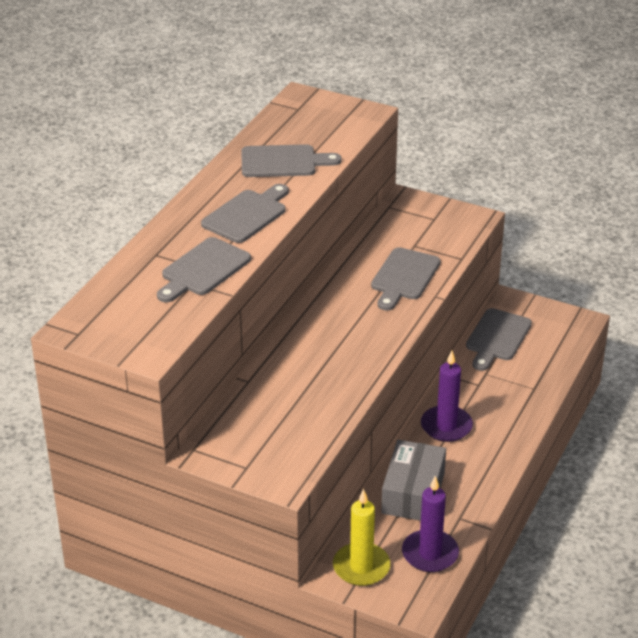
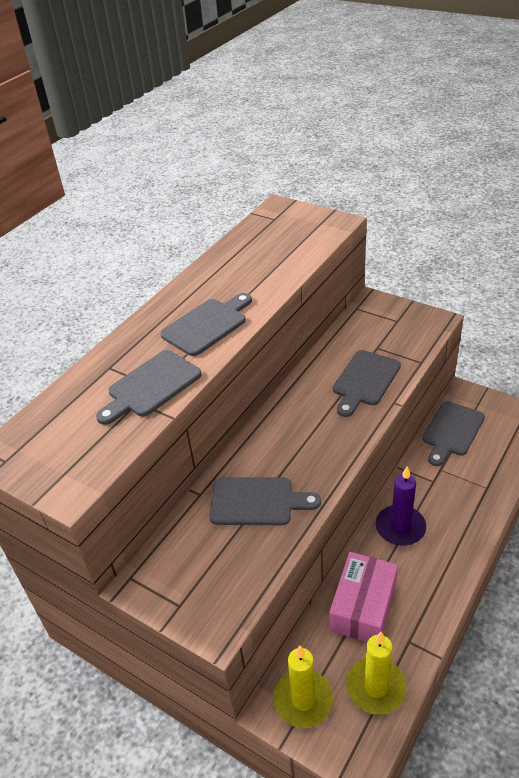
camera: 10 degrees right, 5 degrees up
grey cutting board [241,144,342,177] -> grey cutting board moved to [210,477,321,525]
grey box [381,440,446,521] -> pink box [329,552,398,642]
purple candle [402,476,459,572] -> yellow candle [346,632,406,715]

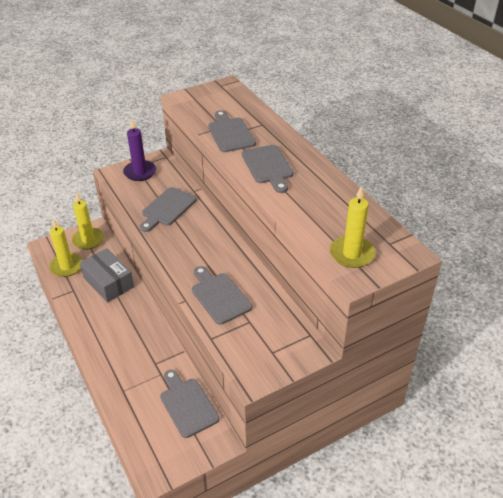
camera: 115 degrees right, 0 degrees up
pink box [329,552,398,642] -> grey box [80,248,134,303]
purple candle [376,466,426,546] -> purple candle moved to [123,119,156,181]
none -> yellow candle [330,186,375,268]

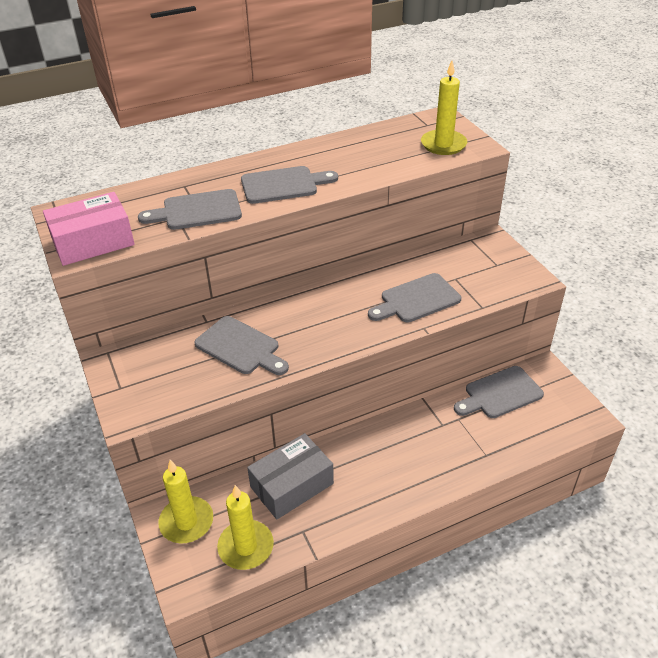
camera: 85 degrees left, 0 degrees up
purple candle [123,119,156,181] -> none
none -> pink box [43,192,135,266]

